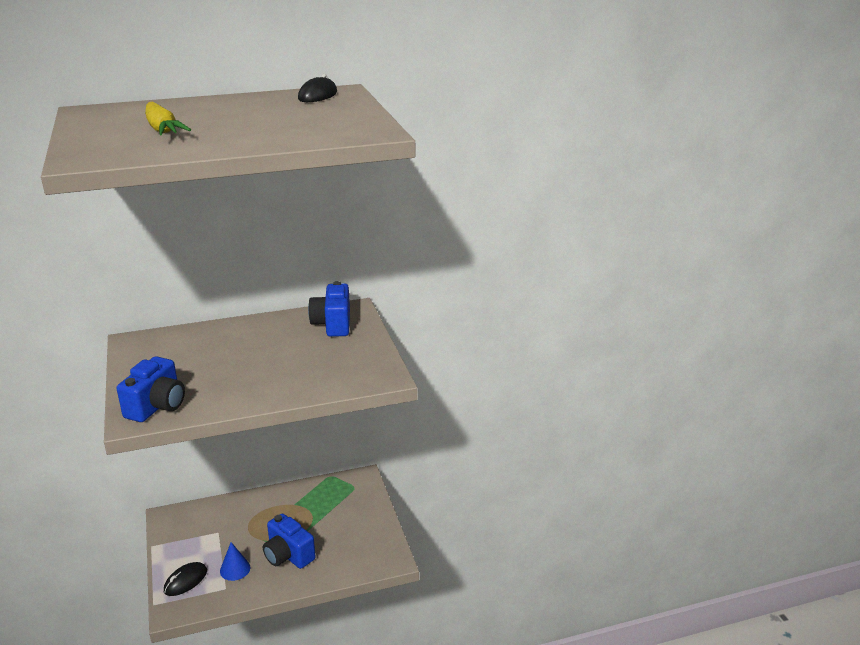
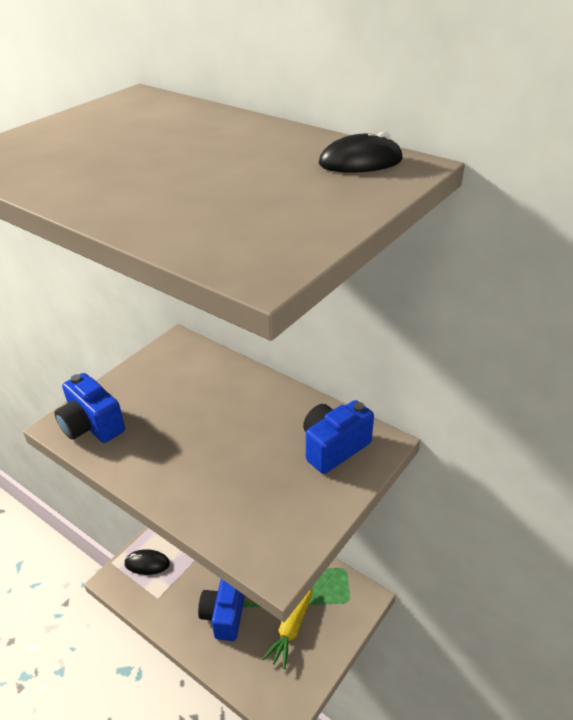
camera: 55 degrees right, 10 degrees up
blue camera [117,356,185,422] -> blue camera turned 60 degrees clockwise [54,373,125,443]
yellow carrot [145,102,191,135] -> yellow carrot moved to [262,587,313,669]
blue cone [220,542,250,581] -> none

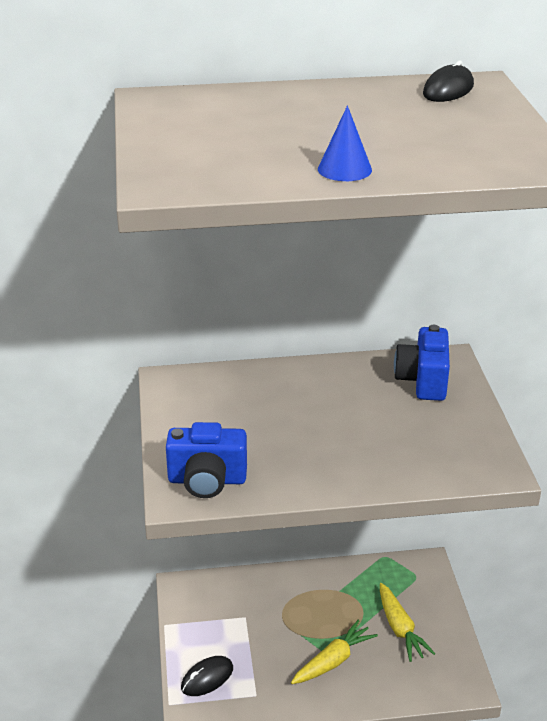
camera: 45 degrees left, 5 degrees down
blue camera [198,579,245,641] -> yellow carrot [291,620,378,684]
none -> blue cone [318,105,372,181]

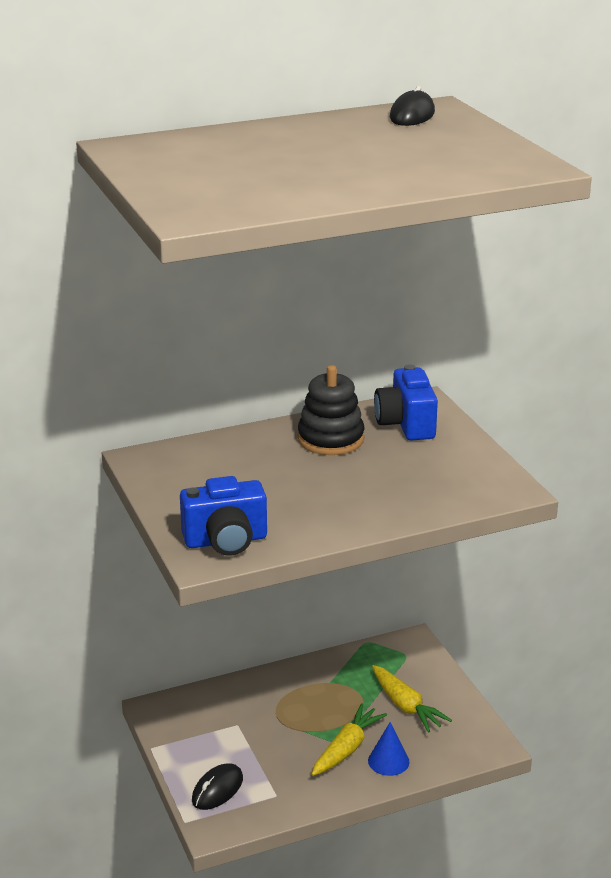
camera: 15 degrees left, 5 degrees down
blue cone [318,105,372,181] -> blue cone moved to [368,722,410,776]
none -> black stacking toy [298,365,365,455]

